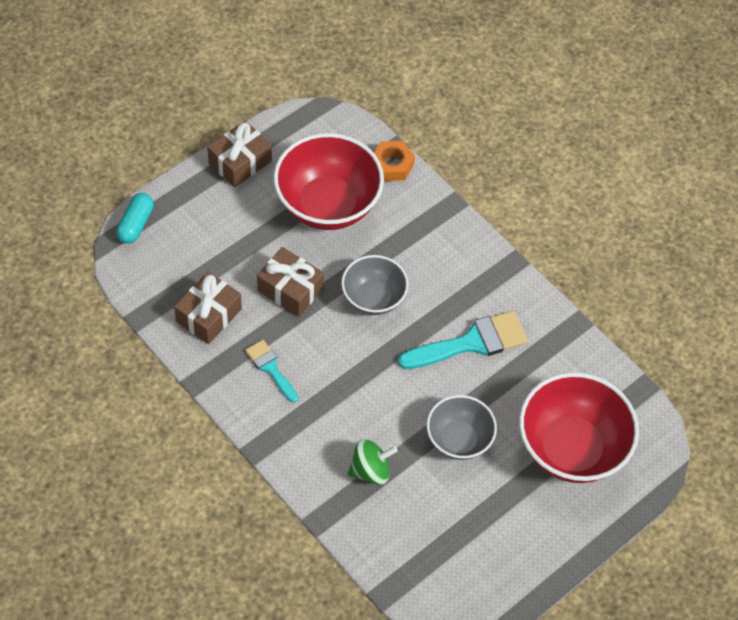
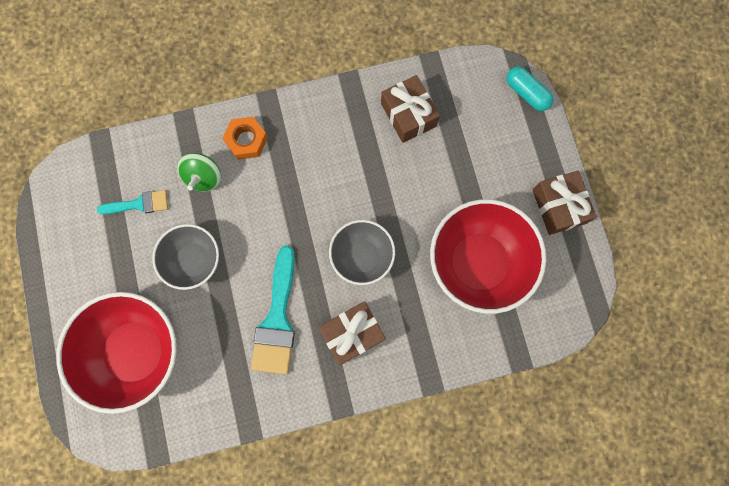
camera: 120 degrees right, 20 degrees up
turquoise brush [245,340,298,403] -> turquoise brush moved to [97,190,168,214]
brown gift [257,247,324,317] -> brown gift moved to [319,301,386,365]
orange nut [374,141,415,181] -> orange nut moved to [222,117,268,160]

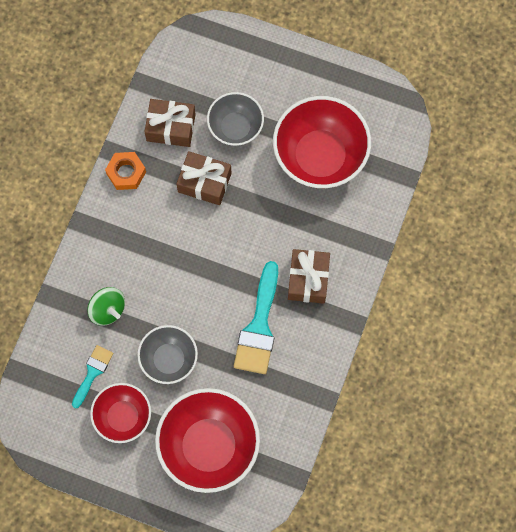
camera: 55 degrees left, 5 degrees down
orange nut [222,117,268,160] -> orange nut moved to [105,152,146,190]
turquoise brush [251,246,295,374] -> turquoise brush turned 60 degrees clockwise [234,261,278,374]
grey bowl [329,220,395,285] -> grey bowl moved to [207,92,264,146]
turquoise capsule [506,67,554,111] -> none
brown gift [533,171,597,235] -> brown gift moved to [176,151,232,205]
none -> red bowl [90,383,151,443]

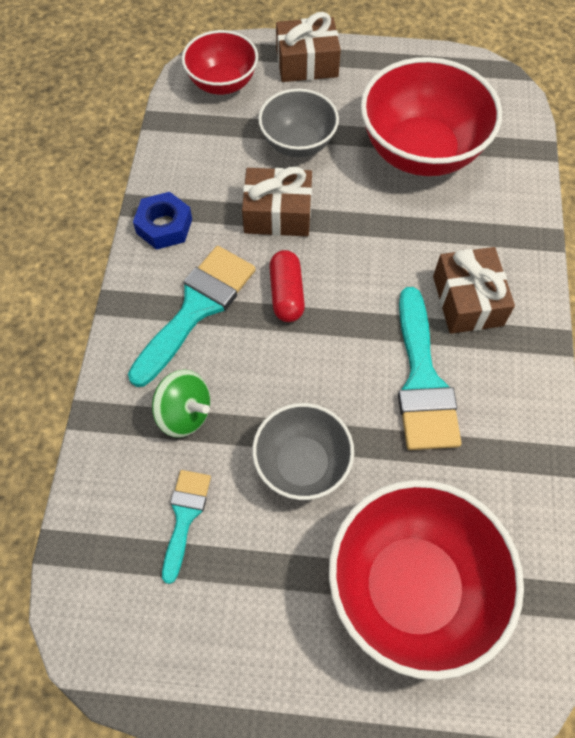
camera: 15 degrees left, 10 degrees down
red bowl [90,383,151,443] -> red bowl moved to [182,30,258,95]
orange nut [105,152,146,190] -> blue nut [133,192,192,250]
brown gift [144,99,196,147] -> brown gift moved to [276,12,341,82]
none -> turquoise brush [128,246,256,387]
none -> red capsule [269,250,305,322]

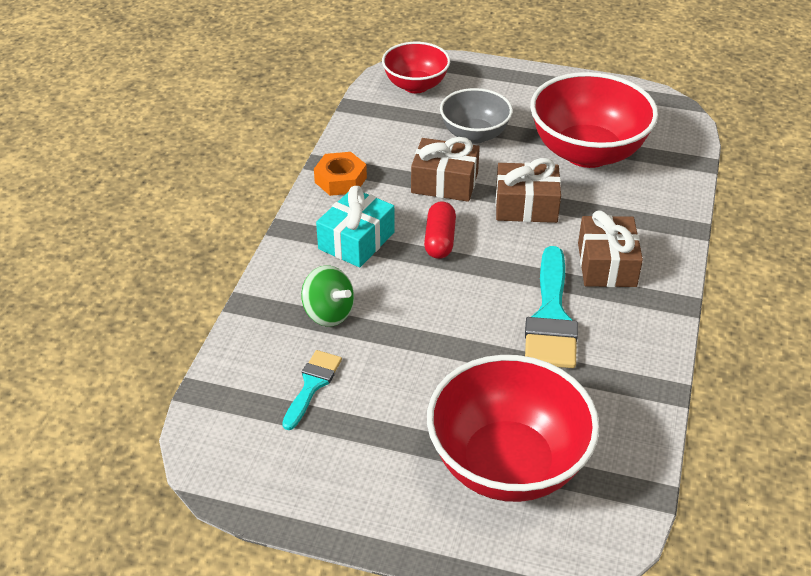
camera: 10 degrees right, 20 degrees down
turquoise brush [128,246,256,387] -> turquoise gift [316,186,395,267]
blue nut [133,192,192,250] -> orange nut [314,152,367,196]
grey bowl [252,403,354,500] -> none
brown gift [276,12,341,82] -> brown gift moved to [495,158,561,223]

